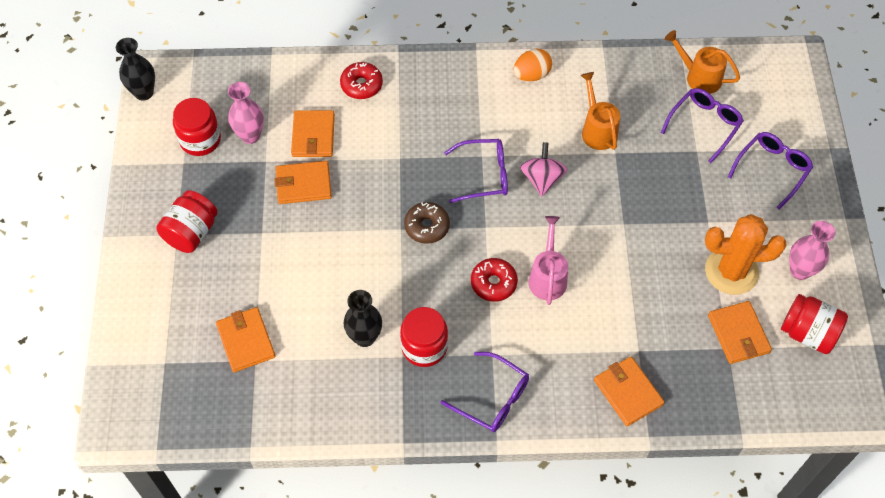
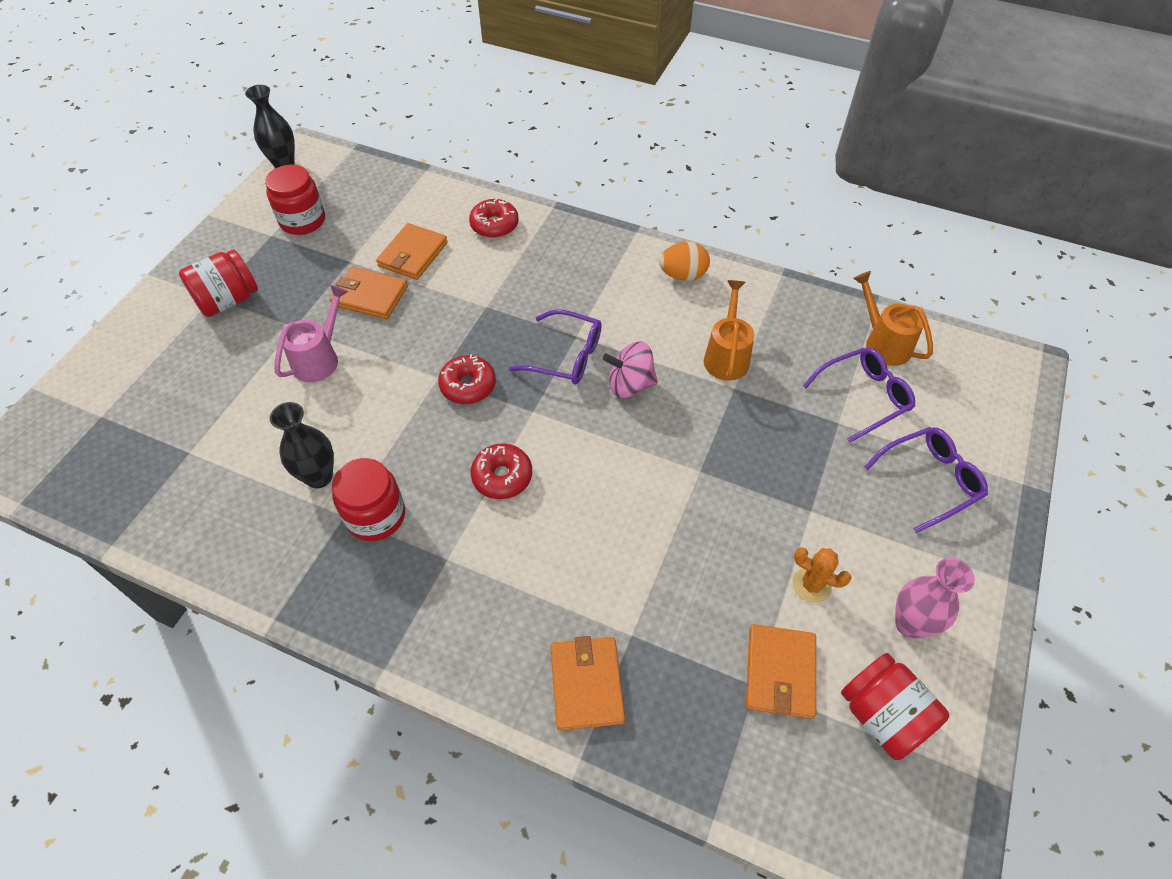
camera: 25 degrees right, 5 degrees down
orange wallet [216,307,276,372] -> none
pink vase [228,82,264,144] -> none
brown donut [404,202,450,244] -> red donut [438,354,496,404]
purple glasses [440,352,529,432] -> none
pink spinning top [520,142,567,196] -> pink spinning top turned 120 degrees counterclockwise [602,341,658,398]
pink watering can [529,216,568,305] -> pink watering can moved to [275,285,348,382]
orange cactus [705,214,787,295] -> orange cactus [793,547,852,603], size x0.50

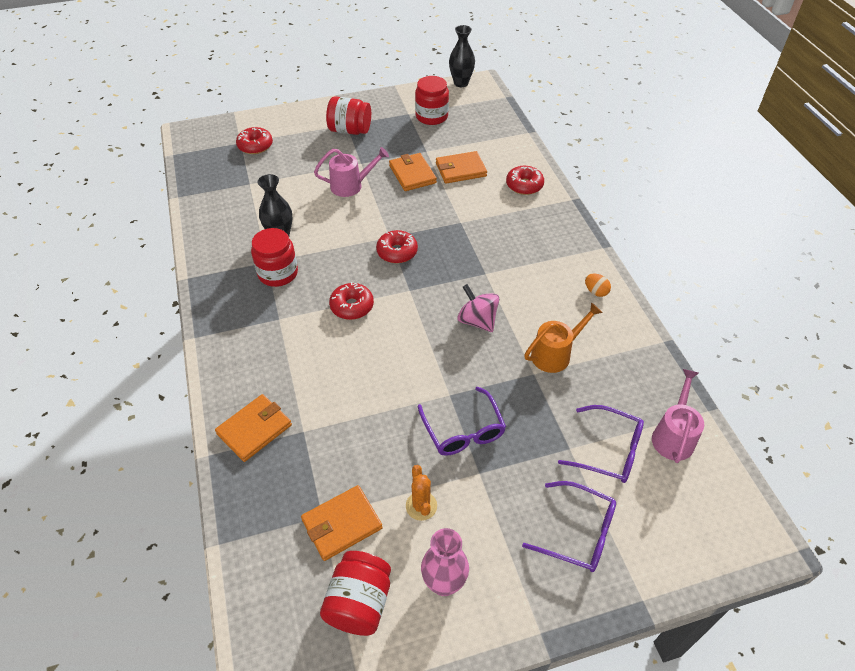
camera: 50 degrees right, 5 degrees down
purple glasses [509,309,602,385] -> purple glasses moved to [418,386,506,456]
orange egg [659,242,710,281] -> orange egg [585,273,611,297], size x0.65
orange watering can [853,271,933,366] -> pink watering can [652,369,704,463]
none -> red donut [236,127,273,154]

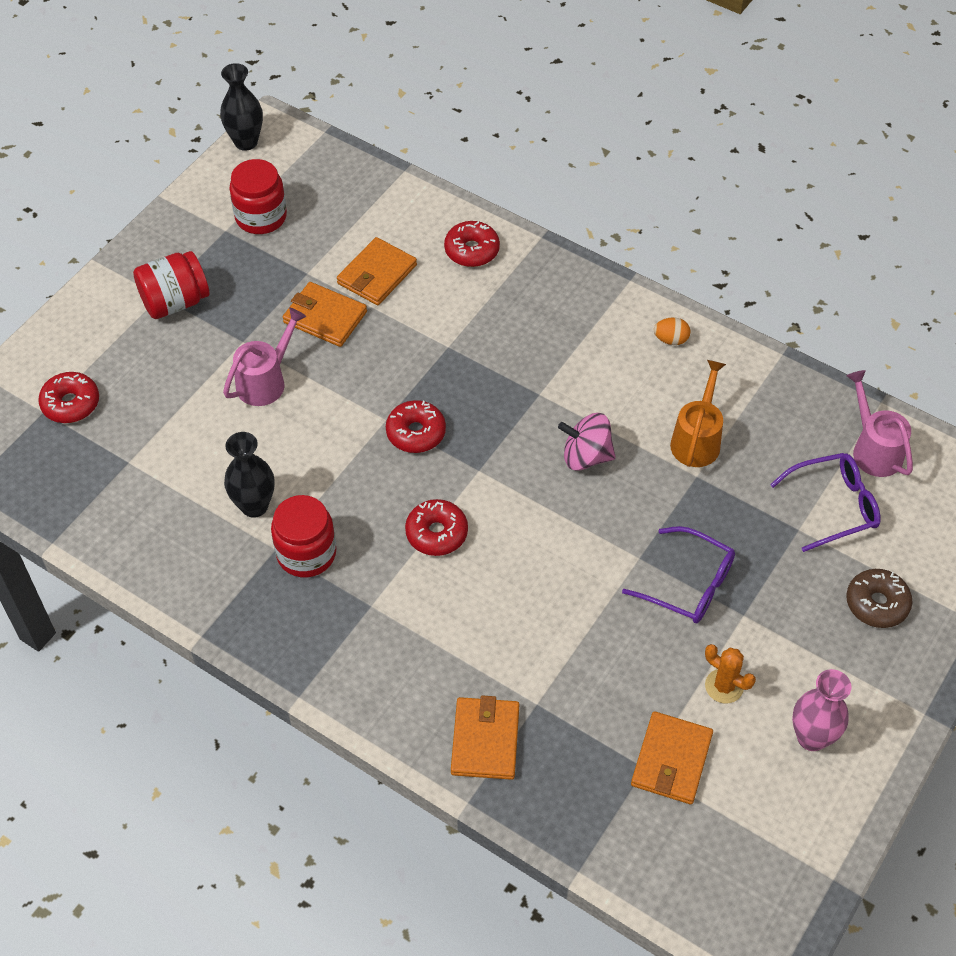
camera: 40 degrees left, 5 degrees up
red jar [320,551,391,636] -> none
purple glasses [522,481,616,572] -> brown donut [846,569,913,628]

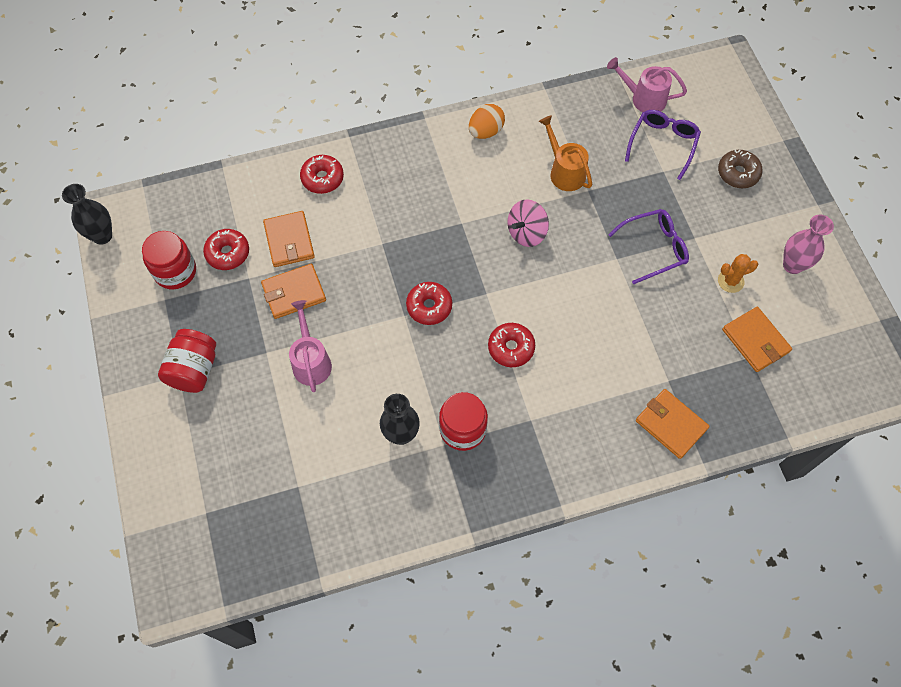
camera: 50 degrees left, 10 degrees up
red donut [38,372,99,423] -> red donut moved to [203,229,249,270]
orange egg [654,317,690,345] -> orange egg [469,104,505,139], size x1.53

